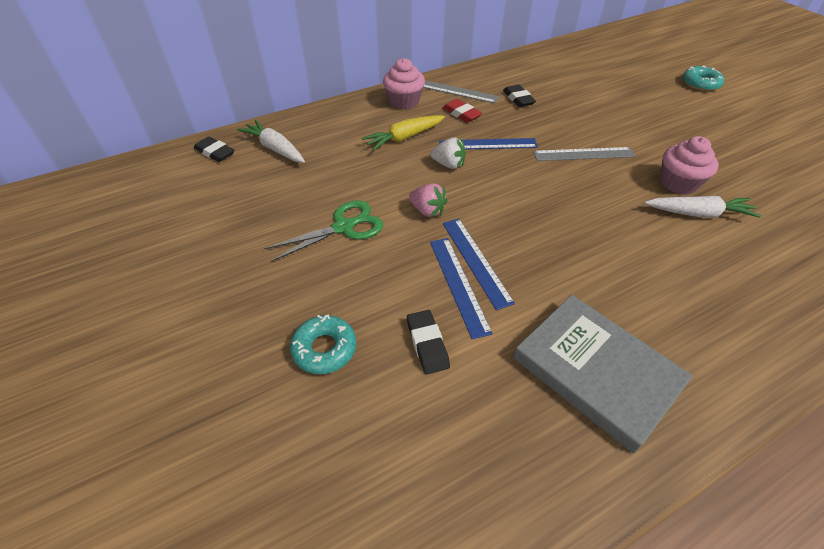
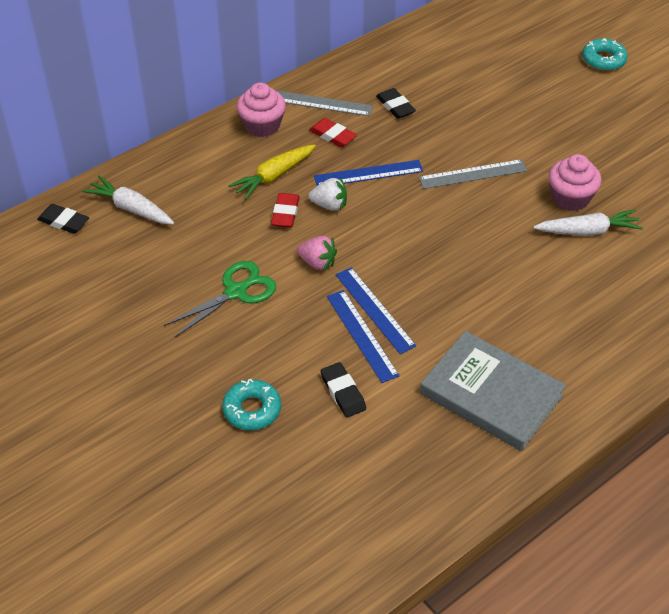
camera: 10 degrees left, 0 degrees up
none -> red eraser [271,193,300,227]

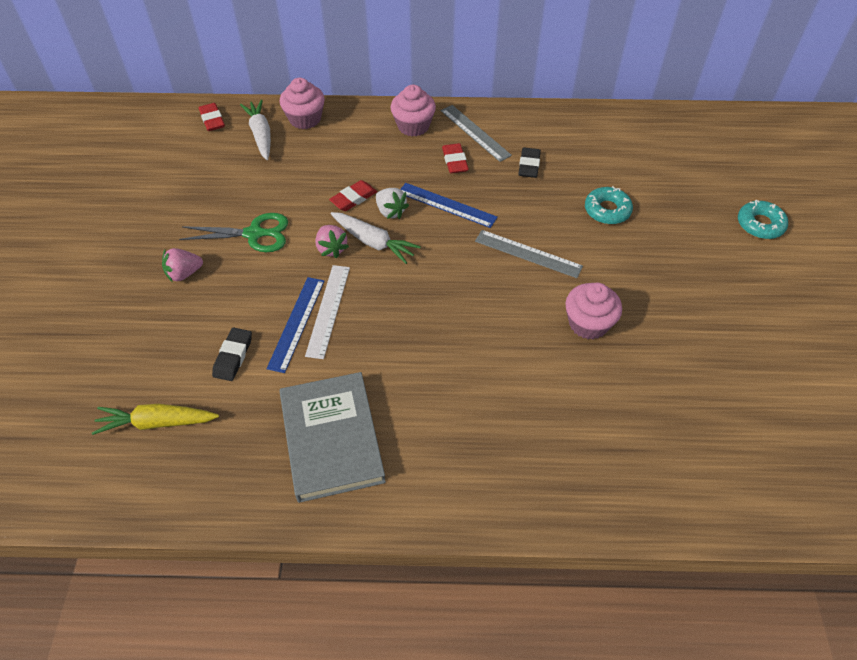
camera: 40 degrees right, 5 degrees up
black eraser [37,204,89,234] -> red eraser [199,103,225,131]
turquoise donut [222,379,281,430] -> turquoise donut moved to [585,186,633,224]
yellow carrot [228,144,316,200] -> yellow carrot moved to [92,404,219,435]
blue ruler [336,267,416,354] -> white ruler [305,265,350,359]
white carrot [533,209,643,236] -> white carrot moved to [331,212,421,264]
none -> pink strawberry [162,248,203,283]
none -> pink cupcake [280,78,325,129]

